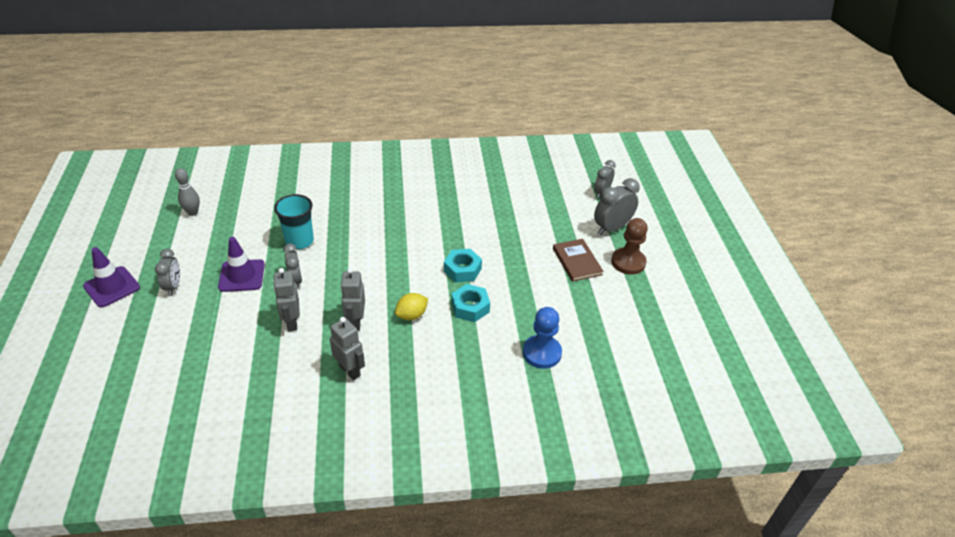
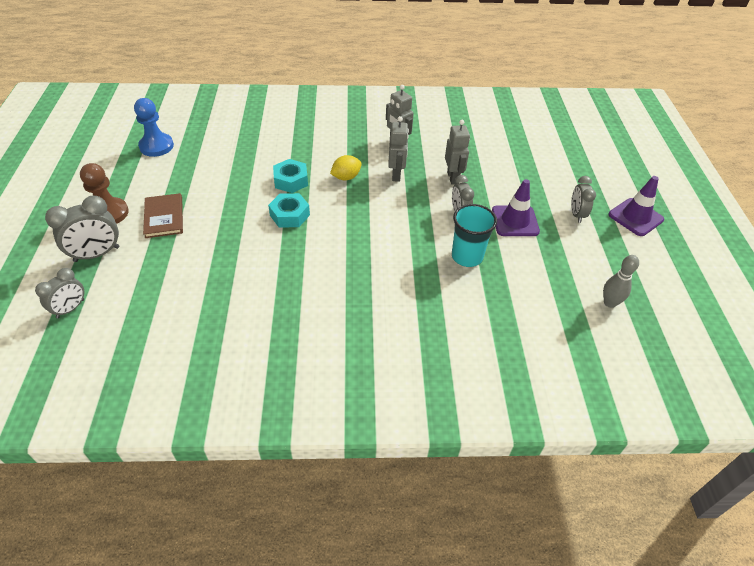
camera: 175 degrees left, 5 degrees up
blue pawn [523,307,562,369] -> blue pawn moved to [134,98,174,157]

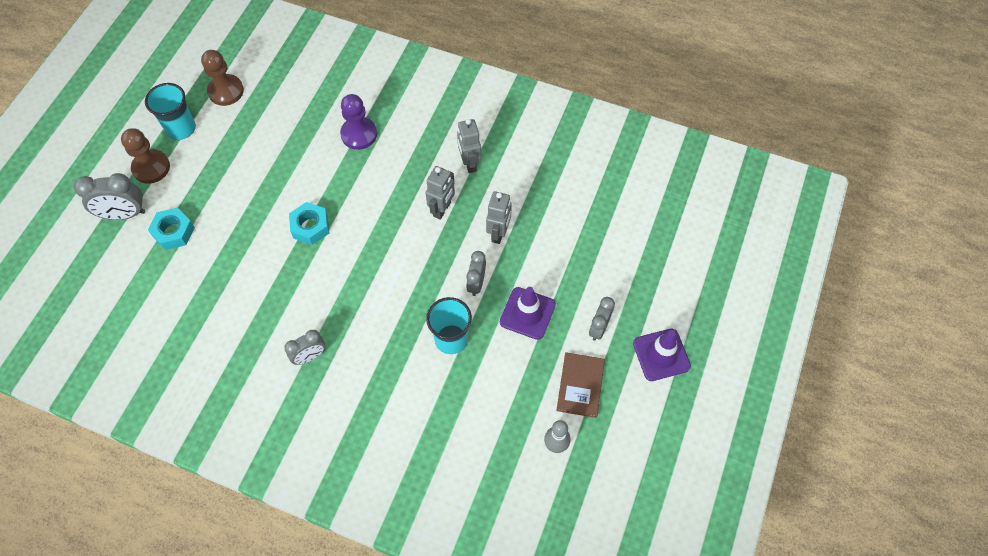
camera: 25 degrees right, 15 degrees up
grey clock [35,268,84,318] -> grey clock moved to [284,330,326,365]
blue pawn [134,98,174,157] -> brown pawn [201,50,244,106]
brown book [143,193,183,238] -> brown book moved to [556,352,605,418]
turquoise nut [273,159,308,193] -> turquoise nut moved to [148,208,195,250]
yellow lemon [330,155,362,180] -> none
none -> turquoise cup [145,83,196,140]
none -> purple pawn [340,94,377,150]

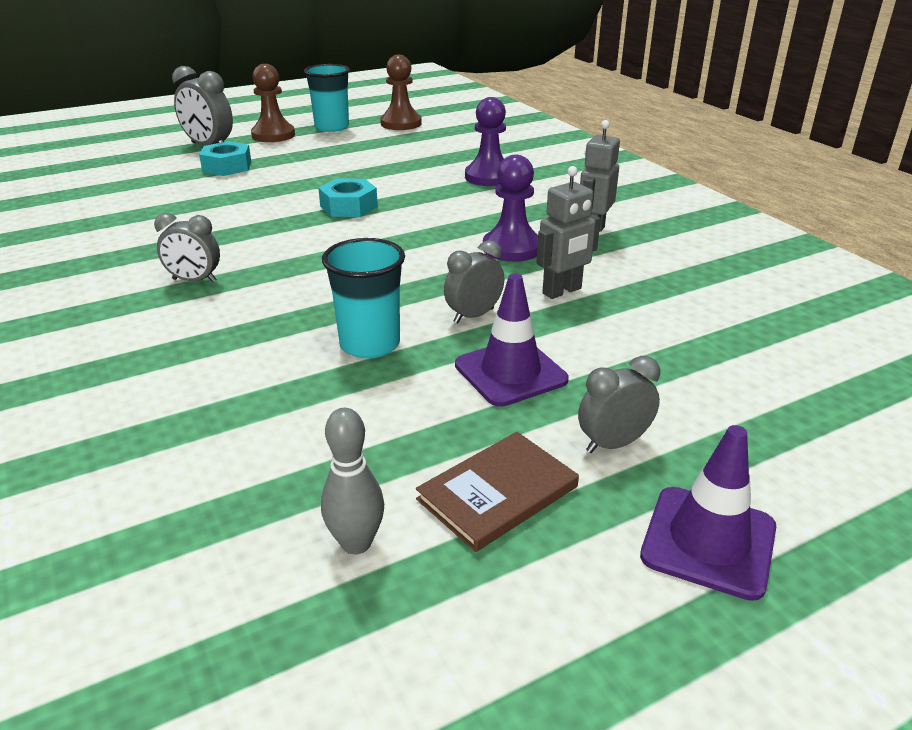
camera: 40 degrees right, 30 degrees down
grey robot [426,166,455,220] -> purple pawn [483,155,538,262]

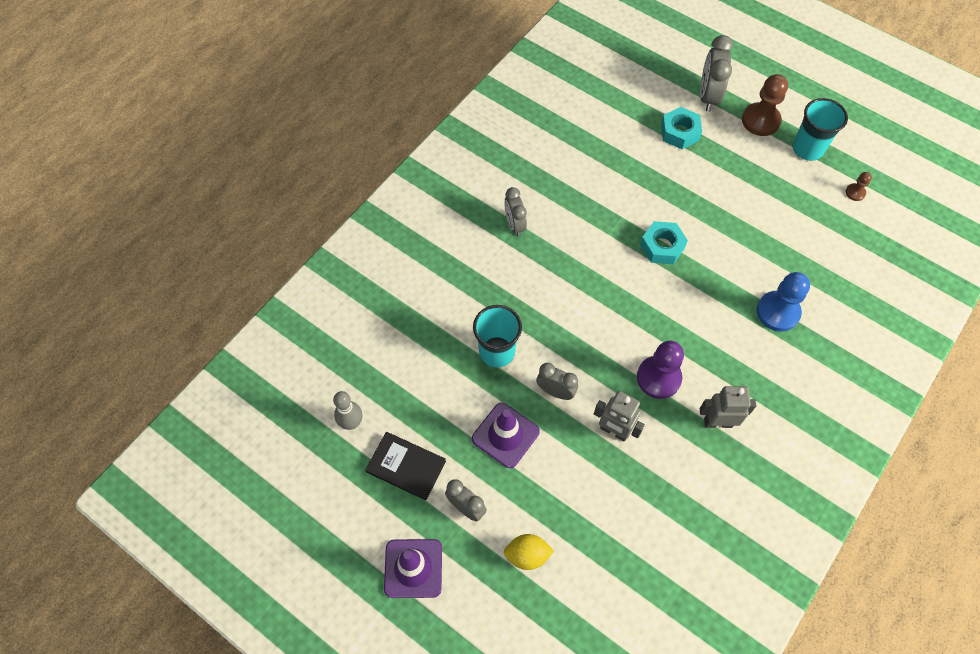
camera: 65 degrees right, 30 degrees up
brown pawn [380,55,422,130] -> brown pawn [845,172,872,201], size x0.49
brown book [416,432,579,552] -> black book [365,432,446,500]
purple pawn [465,97,506,186] -> blue pawn [757,272,810,332]
none -> yellow lemon [504,534,554,570]

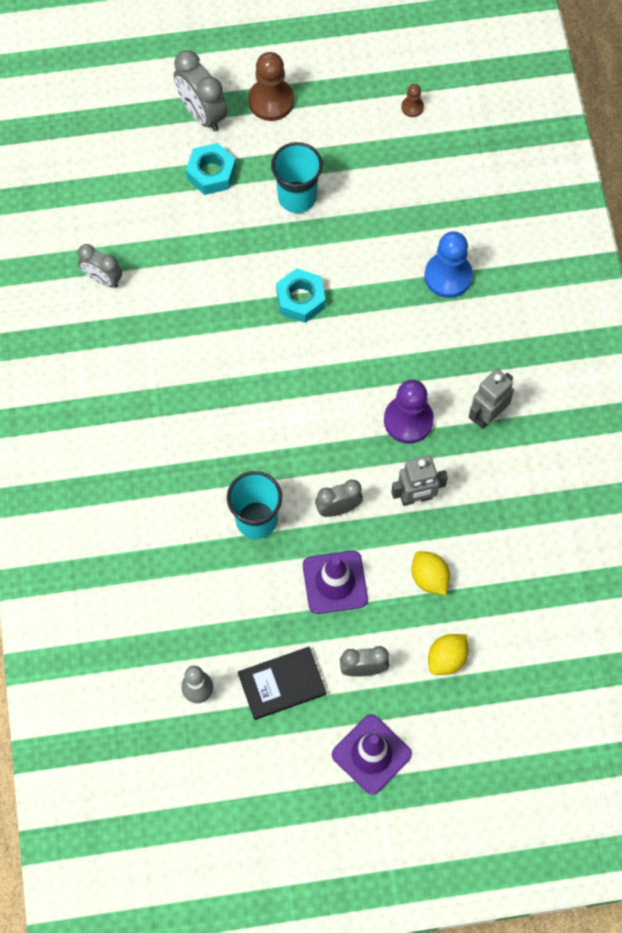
camera: 45 degrees left, 5 degrees up
grey clock [504,187,527,237] -> grey clock moved to [78,244,122,287]
turquoise cup [793,98,848,161] -> turquoise cup moved to [271,142,323,213]
none -> yellow lemon [411,551,450,595]

